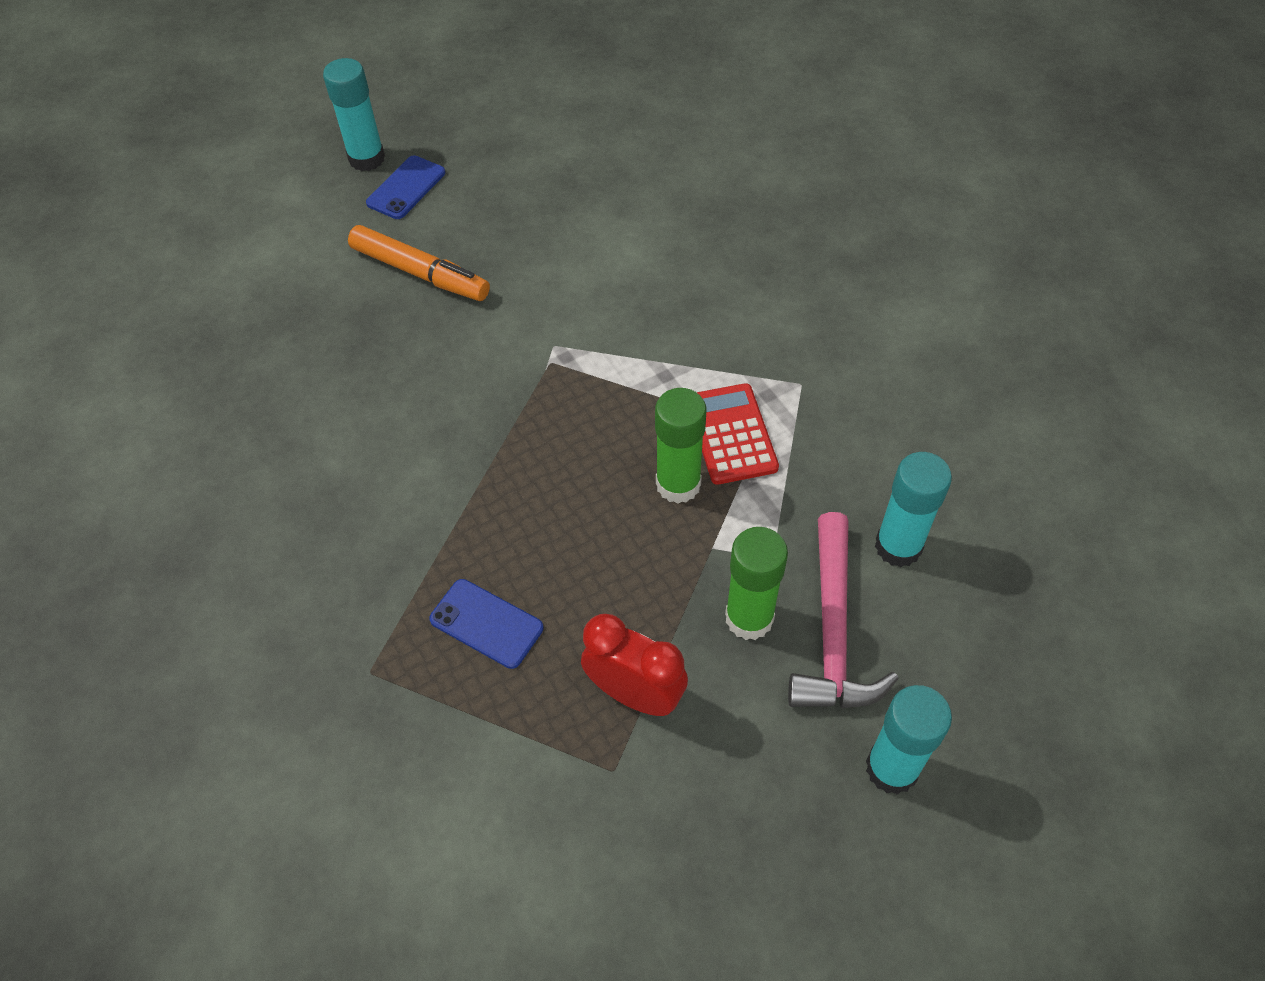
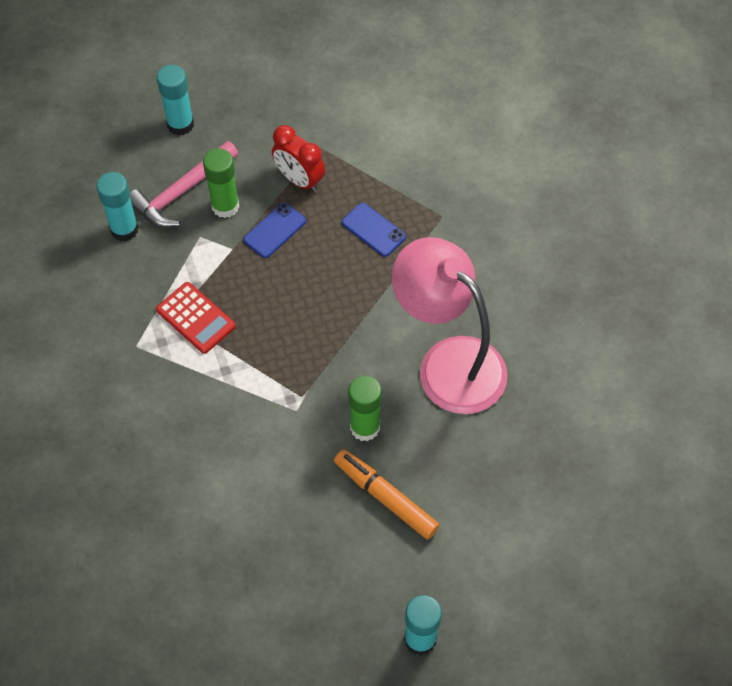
camera: 170 degrees left, 5 degrees up
blue phone [366,155,445,219] -> blue phone moved to [243,203,306,258]
green glue stick [655,388,706,504] -> green glue stick moved to [348,376,382,441]
red calculator [697,383,779,485] -> red calculator turned 45 degrees counterclockwise [156,282,236,354]
pink hammer [788,512,899,708] -> pink hammer turned 150 degrees counterclockwise [130,141,238,227]
none -> pink lamp [392,237,507,414]

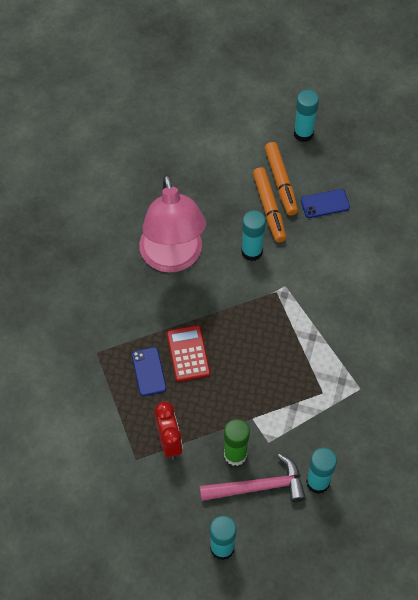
camera: 145 degrees left, 0 degrees up
red calculator [156,282,236,354] -> red calculator moved to [167,325,210,382]
blue phone [243,203,306,258] -> blue phone moved to [301,189,350,218]
green glue stick [348,376,382,441] -> turquoise glue stick [241,210,266,261]
none -> orange marker [265,142,298,216]

